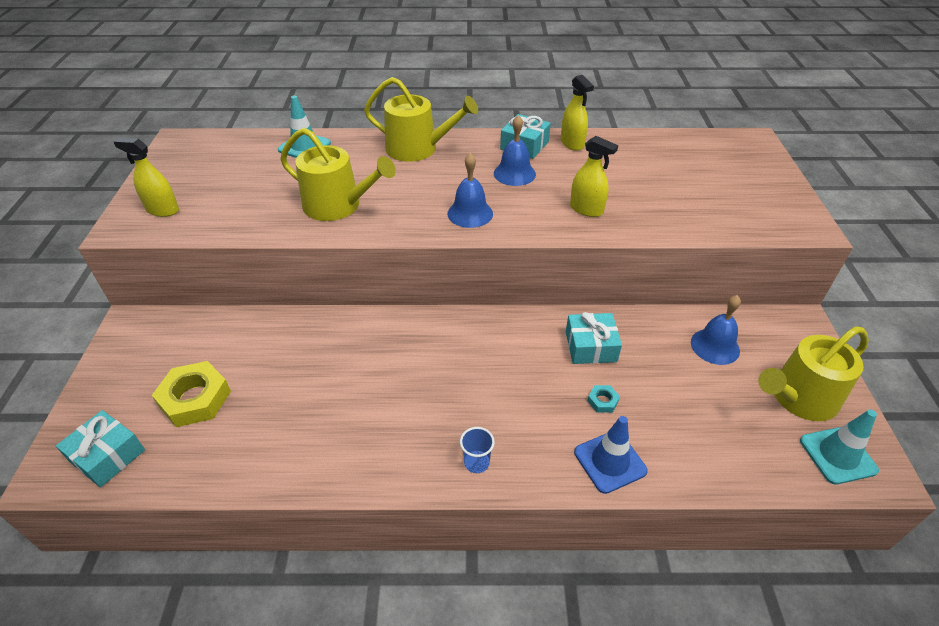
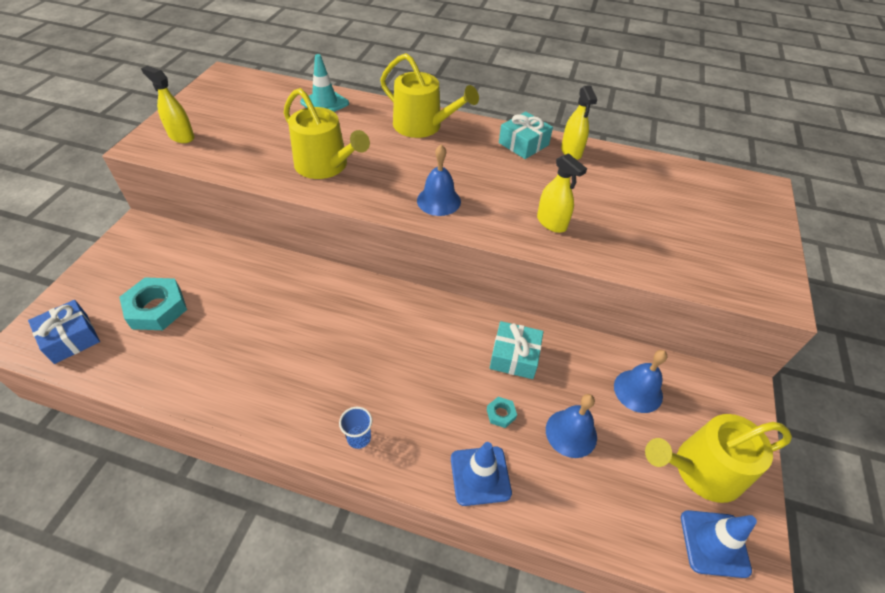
camera: 15 degrees right, 5 degrees up
turquoise gift [56,410,145,488] -> blue gift [28,300,100,364]
yellow nut [152,361,231,427] -> turquoise nut [119,277,187,330]
blue bell [494,115,536,186] -> blue bell moved to [546,394,597,458]
turquoise traffic cone [800,410,879,485] -> blue traffic cone [681,510,757,578]

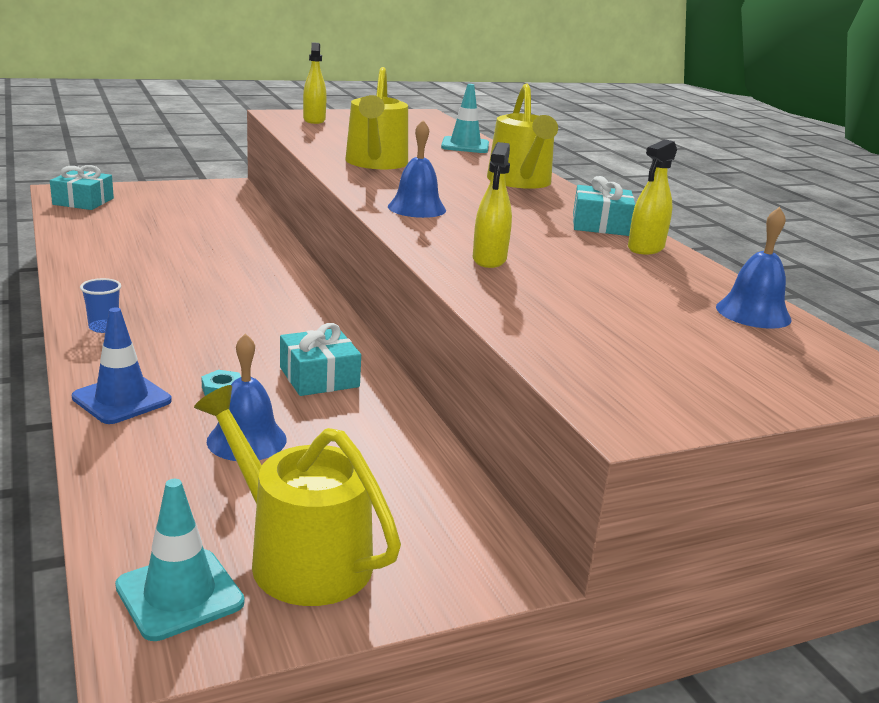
camera: 50 degrees right, 25 degrees down
blue gift [28,300,100,364] -> turquoise gift [50,165,114,210]
turquoise nut [119,277,187,330] -> none
blue bell [614,350,667,413] -> blue bell moved to [716,207,792,329]
blue traffic cone [681,510,757,578] -> turquoise traffic cone [115,479,244,641]

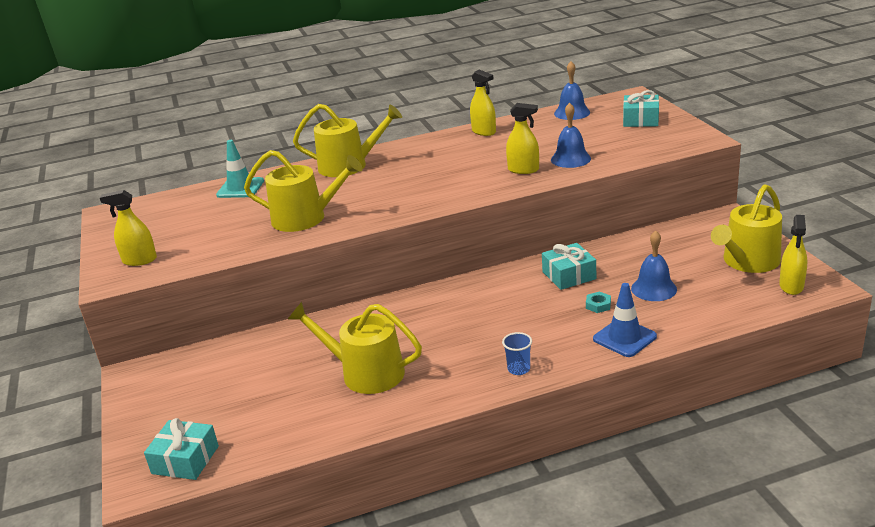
camera: 80 degrees left, 5 degrees up
turquoise traffic cone [115,479,244,641] -> yellow spray bottle [779,215,807,295]
blue bell [388,120,446,218] -> blue bell moved to [551,103,591,168]
turquoise gift [573,176,635,236] -> turquoise gift moved to [623,90,659,127]
none -> yellow watering can [288,302,422,394]

